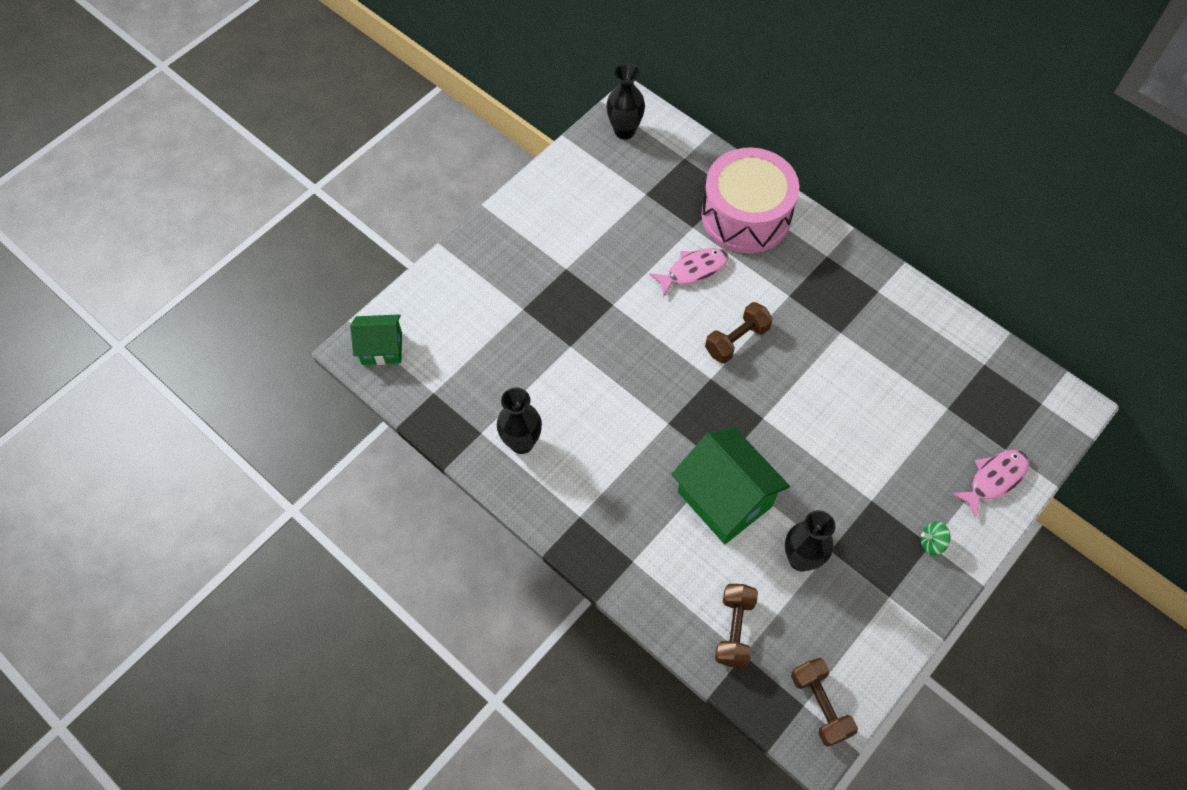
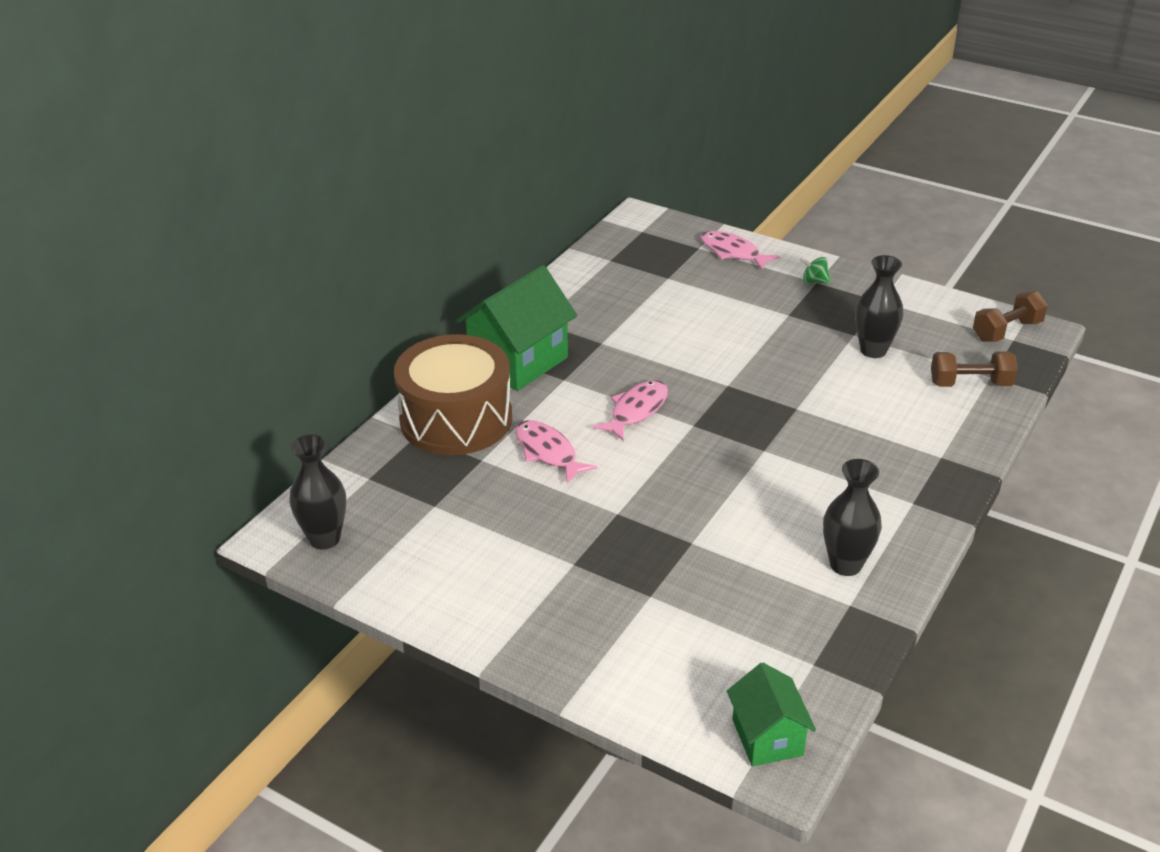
camera: 100 degrees left, 25 degrees down
green house [671,427,790,544] -> green house moved to [456,265,577,391]
pink drum [701,147,799,253] -> brown drum [394,334,512,455]
brown dumbbell [705,302,773,363] -> pink fish [593,380,668,441]
green spinning top [921,521,951,555] -> green spinning top turned 120 degrees clockwise [800,257,831,283]

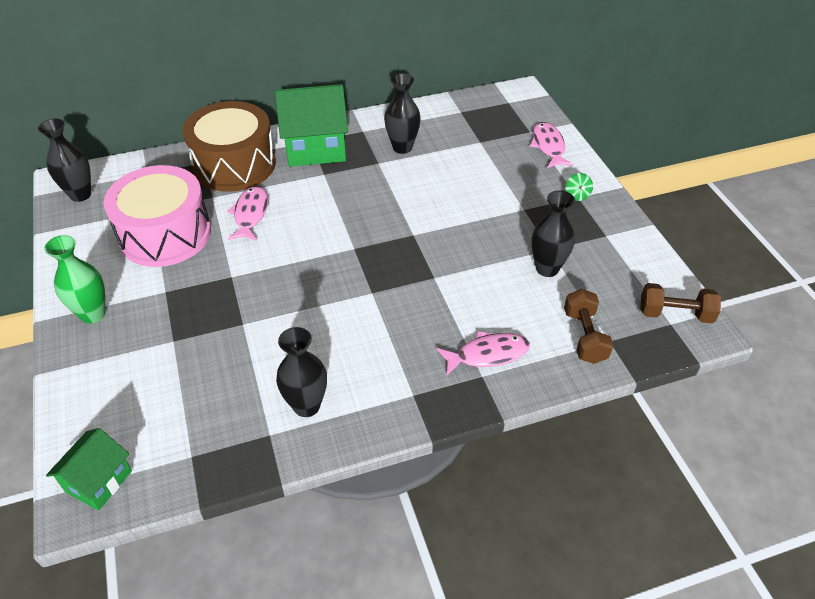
camera: 40 degrees right, 10 degrees up
pink fish [593,380,668,441] -> pink fish moved to [437,331,530,376]
green spinning top [800,257,831,283] -> green spinning top turned 150 degrees counterclockwise [565,173,593,201]
brown dumbbell [931,351,1018,387] -> brown dumbbell turned 45 degrees clockwise [564,289,613,364]
none -> green vase [44,235,106,323]
none -> pink drum [104,165,211,267]
none -> black vase [384,73,421,154]

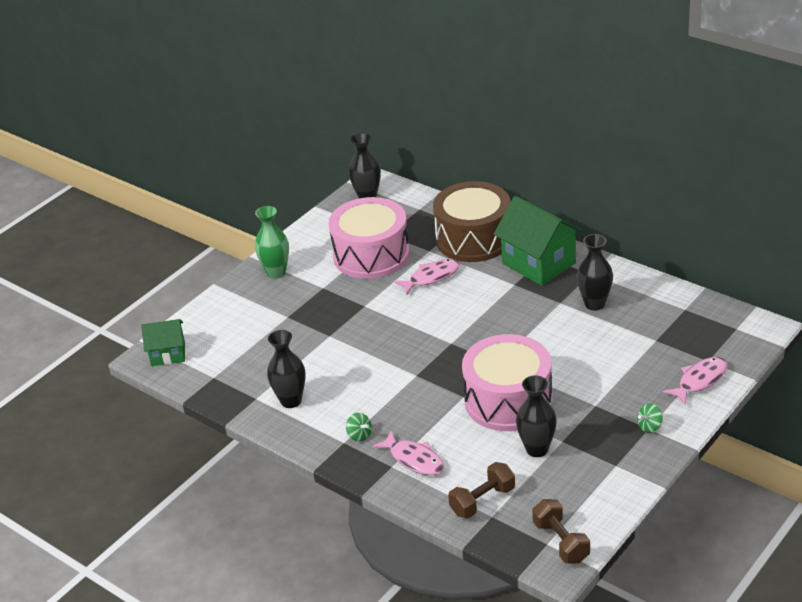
camera: 60 degrees right, 10 degrees down
none -> green spinning top [346,413,372,442]
none -> pink drum [462,334,552,431]

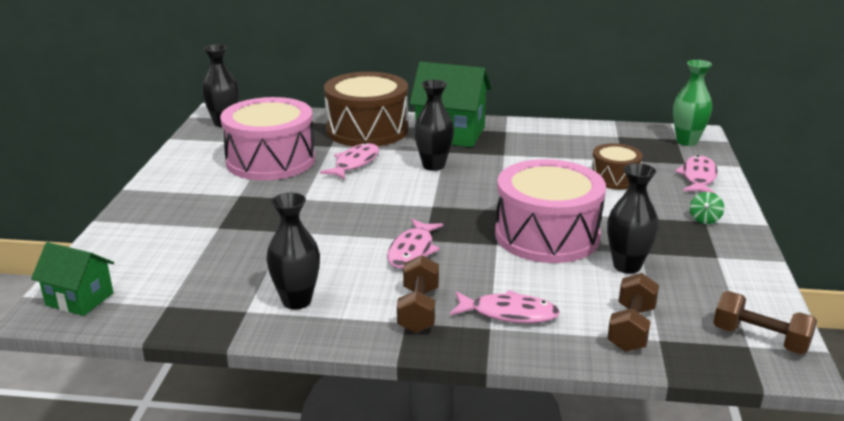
camera: 35 degrees left, 10 degrees down
green house [141,319,185,366] -> green house turned 60 degrees clockwise [31,242,114,316]
green vase [255,206,289,279] -> green vase moved to [673,60,712,146]
green spinning top [346,413,372,442] -> brown dumbbell [397,255,439,333]
black vase [577,234,613,311] -> black vase moved to [414,80,454,171]
none -> pink fish [387,219,443,268]
none -> brown drum [591,143,643,189]

